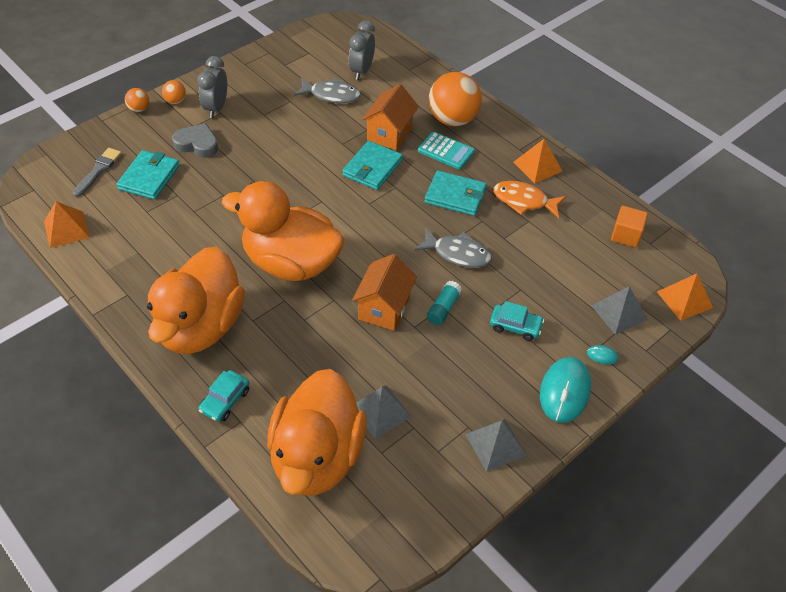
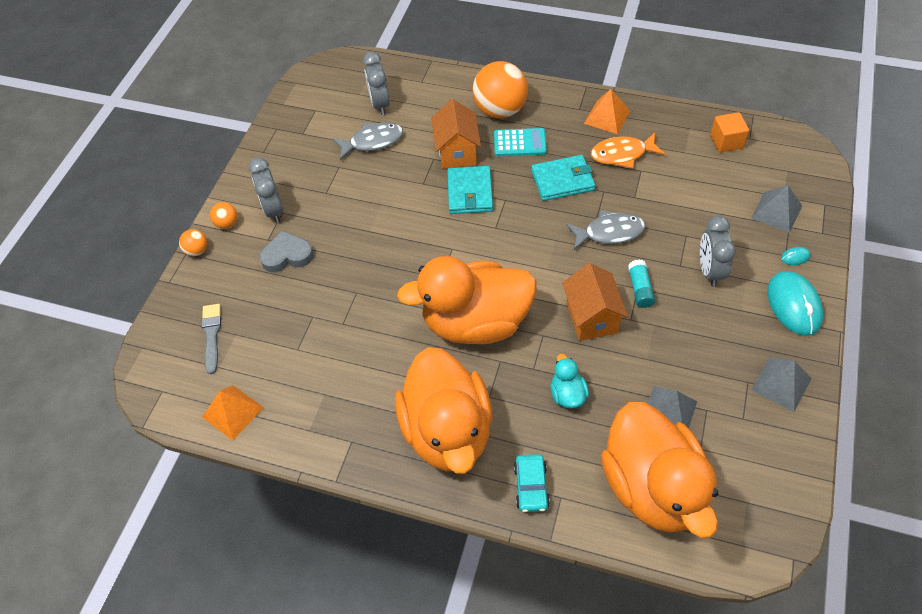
camera: 25 degrees left, 5 degrees up
turquoise wallet [116,150,179,200] -> none
turquoise car [490,301,544,341] -> grey clock [700,216,736,287]
orange pyramid [657,274,713,321] -> none
none -> turquoise duck [551,354,589,408]

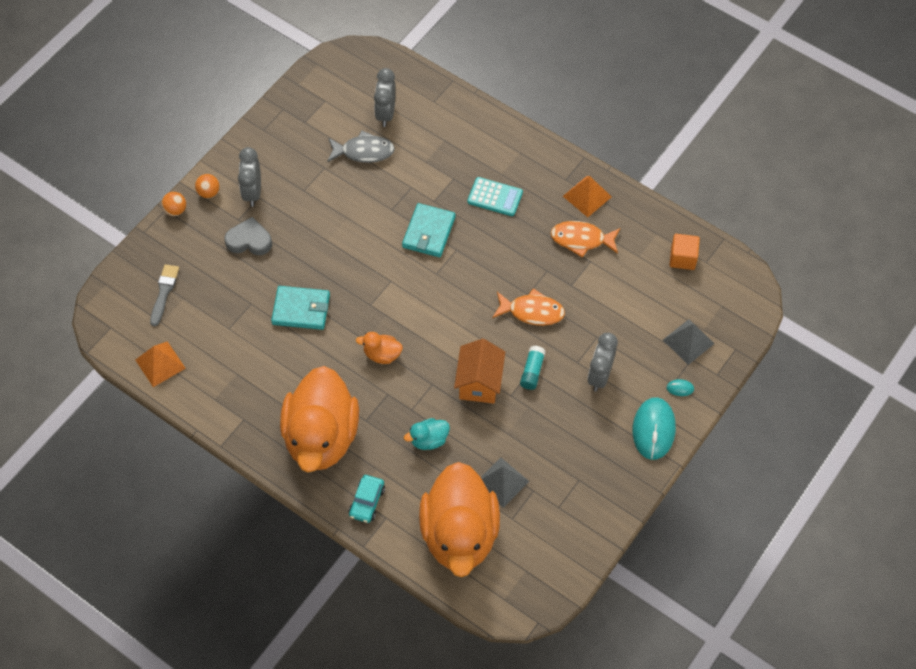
camera: 15 degrees right, 5 degrees up
orange duck [397,256,537,344] -> orange duck [356,332,403,364], size x0.40
orange house [431,99,481,169] -> none
orange ball [473,61,528,118] -> none
turquoise wallet [531,155,595,201] -> turquoise wallet moved to [271,286,330,330]
turquoise duck [551,354,589,408] -> turquoise duck turned 120 degrees counterclockwise [404,418,450,450]
grey fish [566,210,645,250] -> orange fish [492,288,565,326]
grey pyramid [751,357,811,412] -> none

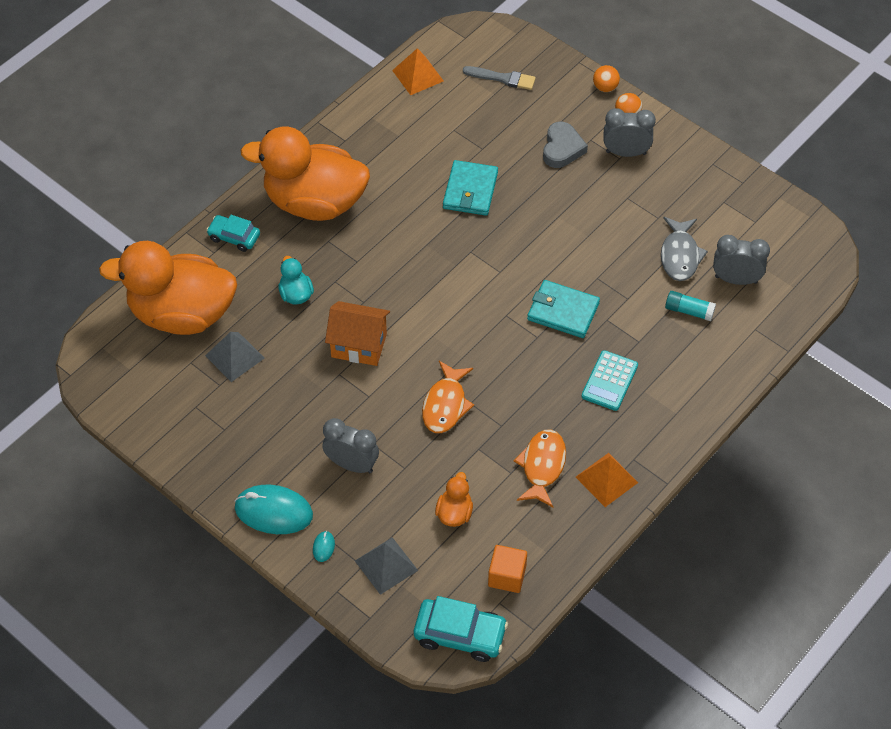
camera: 95 degrees right, 5 degrees down
orange duck [356,332,403,364] -> orange duck moved to [435,472,473,527]
turquoise glue stick [520,346,546,390] -> turquoise glue stick moved to [665,291,716,321]
none -> turquoise car [414,596,508,662]

